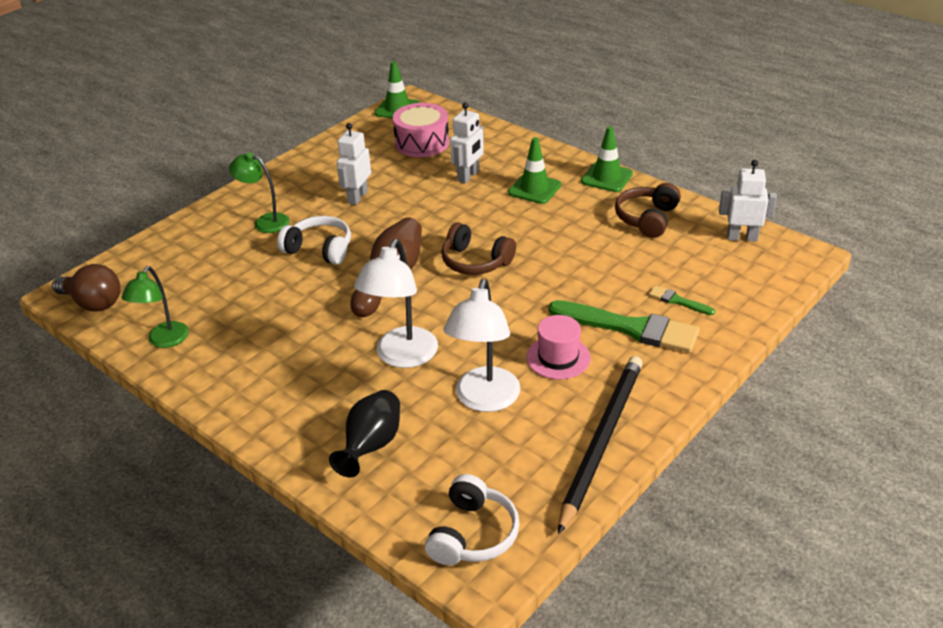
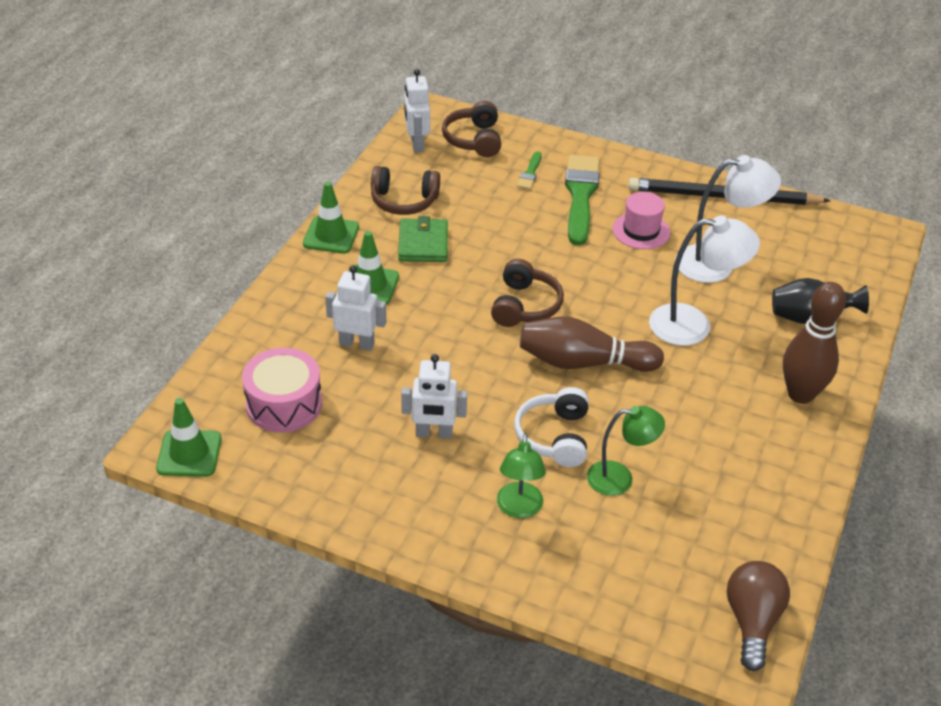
camera: 110 degrees left, 5 degrees up
green lamp [122,266,189,348] -> green lamp moved to [587,406,665,496]
white headphones [425,474,520,565] -> none
none -> green wallet [398,216,448,262]
none -> brown headphones [442,101,501,157]
none -> brown bowling pin [783,282,846,404]

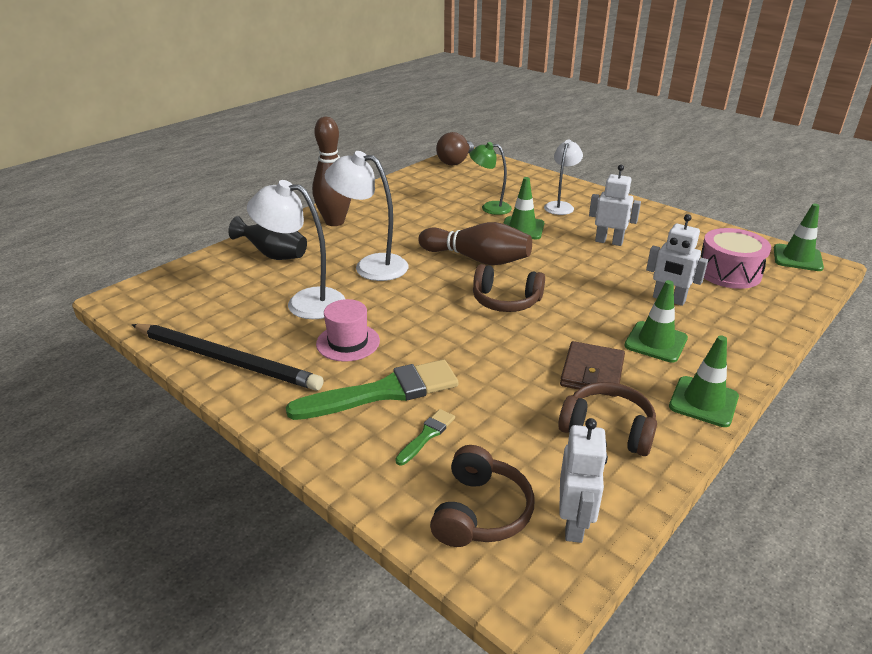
camera: 160 degrees left, 10 degrees down
green wallet [398,216,448,262] -> brown wallet [560,341,625,397]
brown headphones [491,259,564,327] -> brown headphones turned 105 degrees counterclockwise [473,264,545,312]
green lamp [497,433,546,518] -> white lamp [544,140,583,215]
white headphones [514,387,589,467] -> green traffic cone [503,177,544,239]
green brush [565,155,600,246] -> green brush turned 135 degrees counterclockwise [286,360,458,420]

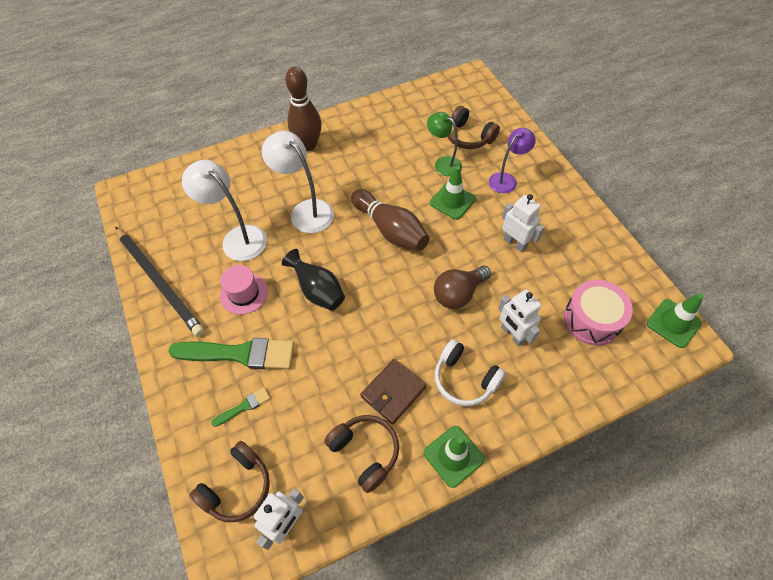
camera: 25 degrees right, 25 degrees up
black vase [228,216,307,260] -> black vase moved to [282,249,345,311]
brown light bulb [436,132,474,165] -> brown light bulb moved to [434,266,491,309]
brown headphones [473,264,545,312] -> brown headphones moved to [447,106,500,149]
white lamp [544,140,583,215] -> purple lamp [489,128,536,193]
green traffic cone [624,280,688,363] -> white headphones [435,339,506,406]

